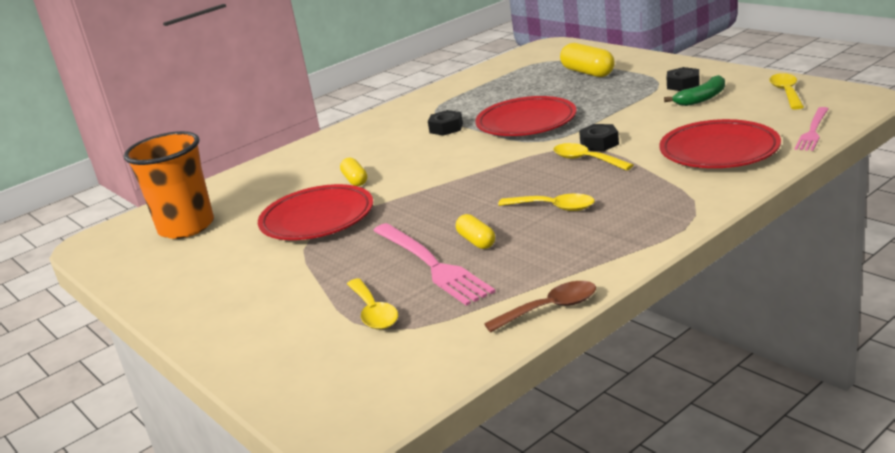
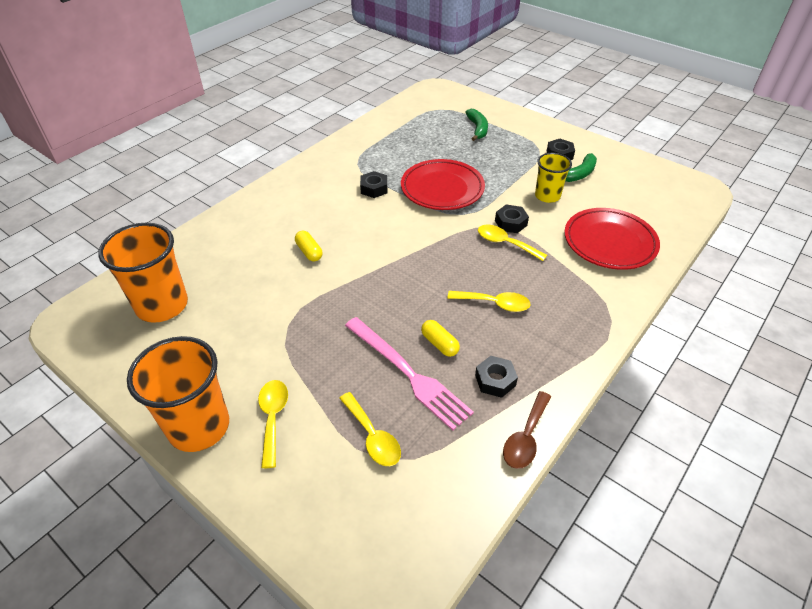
camera: 15 degrees left, 20 degrees up
red plate [258,184,373,240] -> none
brown spoon [484,281,596,332] -> brown spoon turned 150 degrees clockwise [503,391,551,469]
yellow capsule [560,43,615,77] -> green banana [465,109,488,141]
yellow spoon [769,73,804,110] -> yellow spoon moved to [258,380,288,468]
pink fork [795,107,829,151] -> none
none -> orange cup [127,336,229,452]
none -> black nut [475,356,518,398]
none -> yellow cup [535,153,572,203]

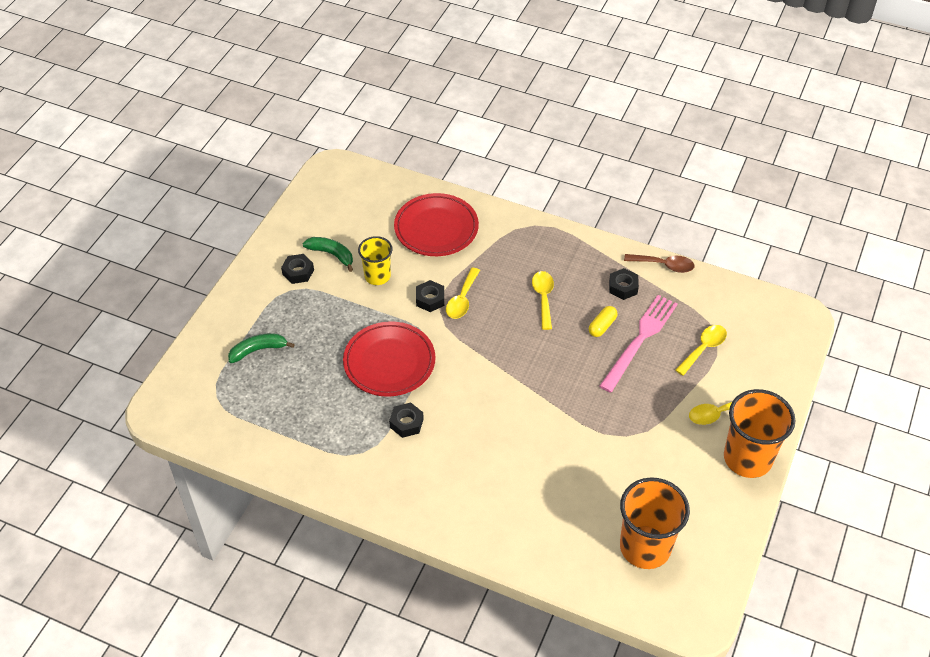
camera: 105 degrees left, 5 degrees up
yellow capsule [295,231,322,261] -> none

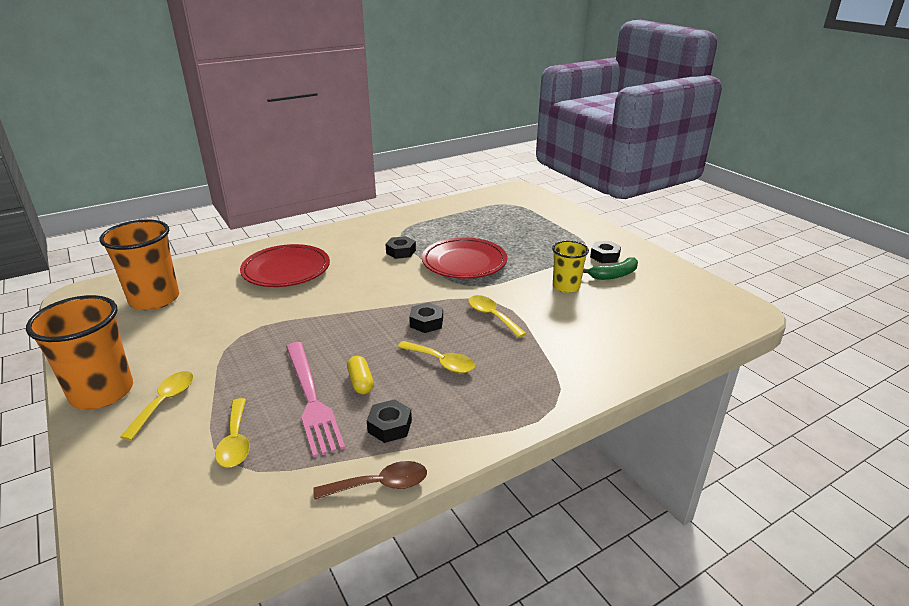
camera: 125 degrees right, 20 degrees down
green banana [228,333,295,363] -> none
red plate [394,193,479,256] -> red plate moved to [240,244,330,287]
black nut [416,280,444,312] -> black nut moved to [409,302,443,333]
brown spoon [624,254,695,273] -> brown spoon turned 150 degrees counterclockwise [313,461,427,500]

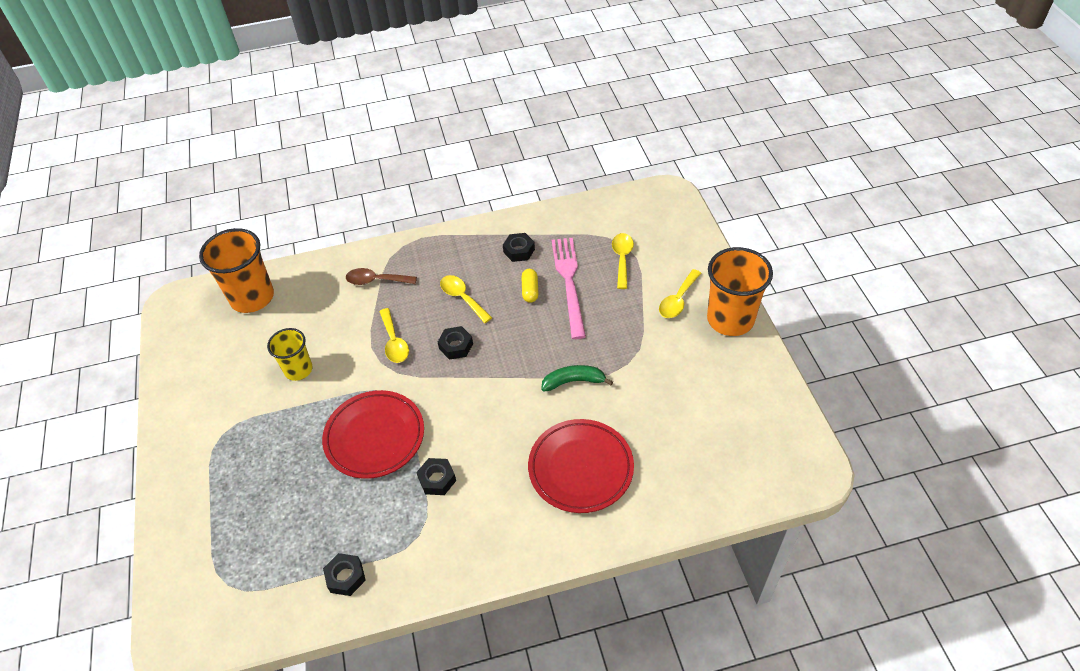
camera: 160 degrees left, 20 degrees up
orange cup [99,220,179,310] -> orange cup moved to [199,228,274,313]
brown spoon [313,461,427,500] -> brown spoon moved to [346,268,417,285]
green banana [583,257,638,280] -> green banana moved to [541,365,613,392]
black nut [590,241,621,263] -> black nut moved to [323,553,366,596]

